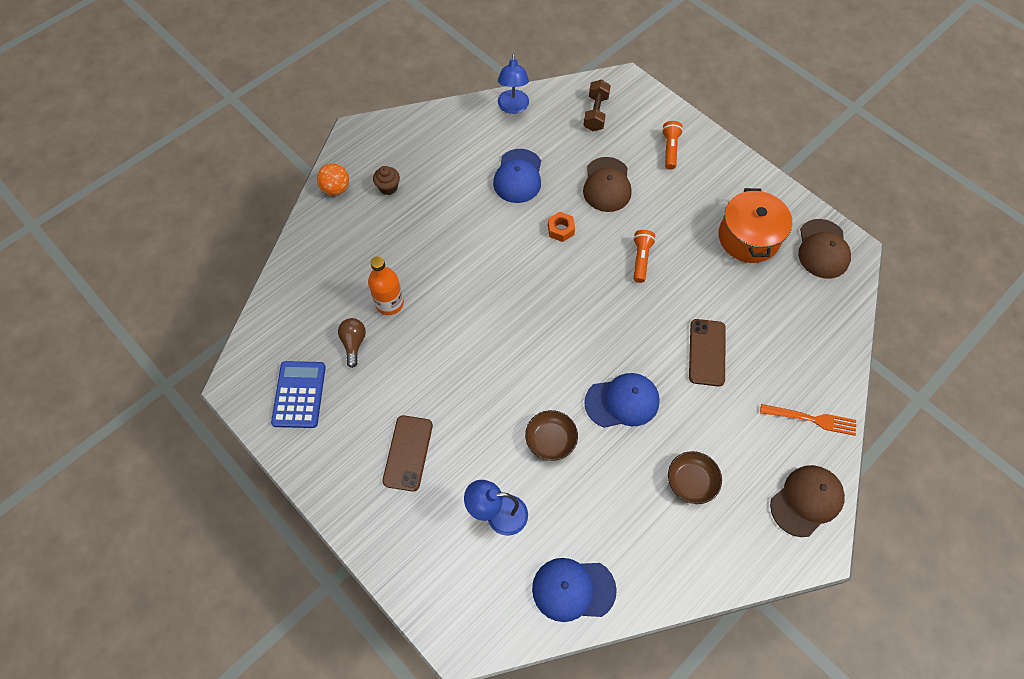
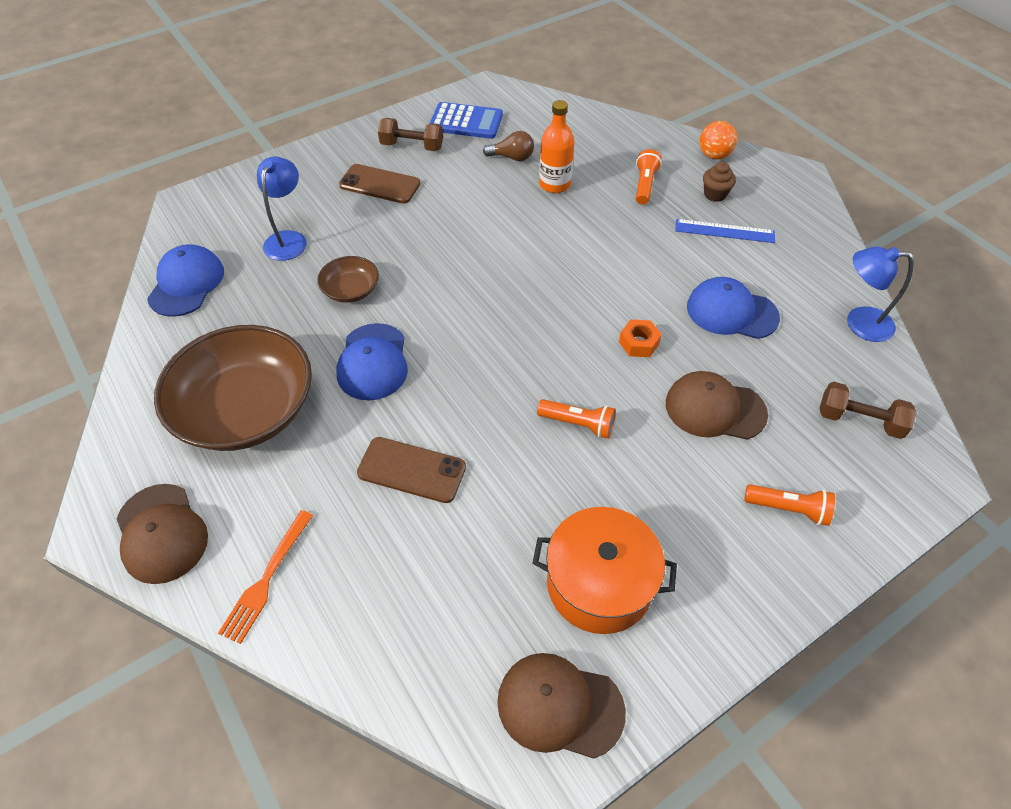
camera: 100 degrees right, 10 degrees down
brown bowl [668,451,722,504] -> brown bowl [154,325,312,451], size x2.18
none -> brown dumbbell [378,118,443,151]
none -> orange flashlight [636,149,662,204]
none -> blue ruler [675,219,775,243]

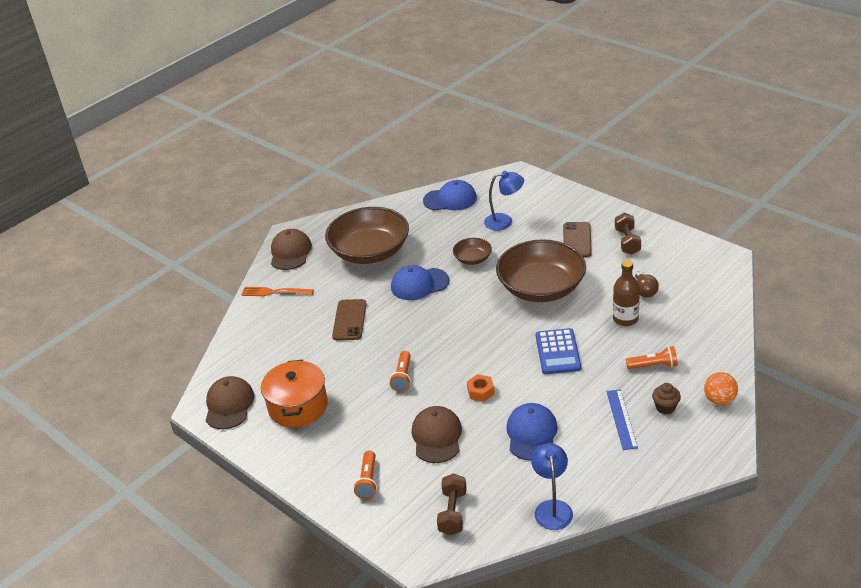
camera: 80 degrees right, 15 degrees down
brown cap [116,484,208,584] -> brown cap turned 135 degrees clockwise [271,229,312,270]
blue calculator [429,102,503,139] -> blue calculator moved to [536,328,581,374]
orange bottle [539,100,574,193] -> brown bottle [613,260,640,326]
none -> brown bowl [496,239,586,302]

